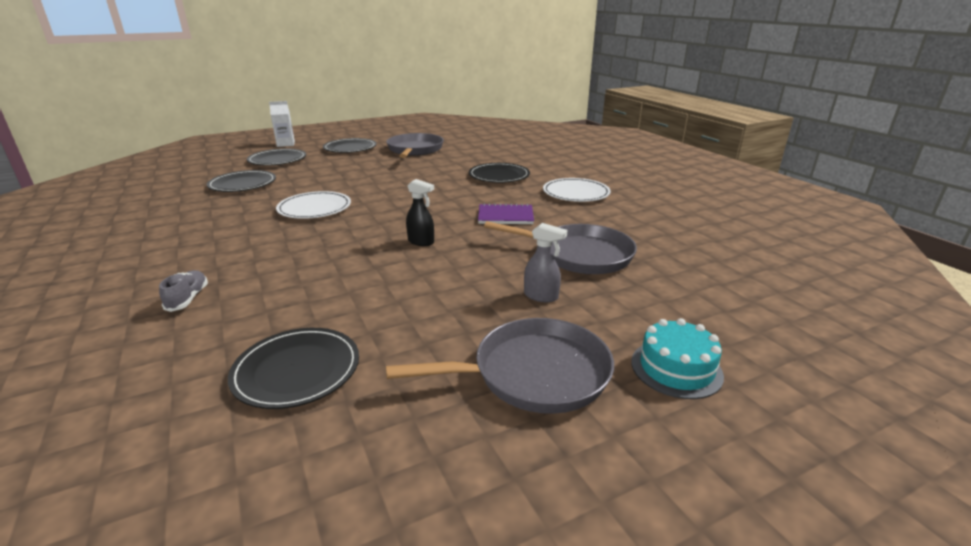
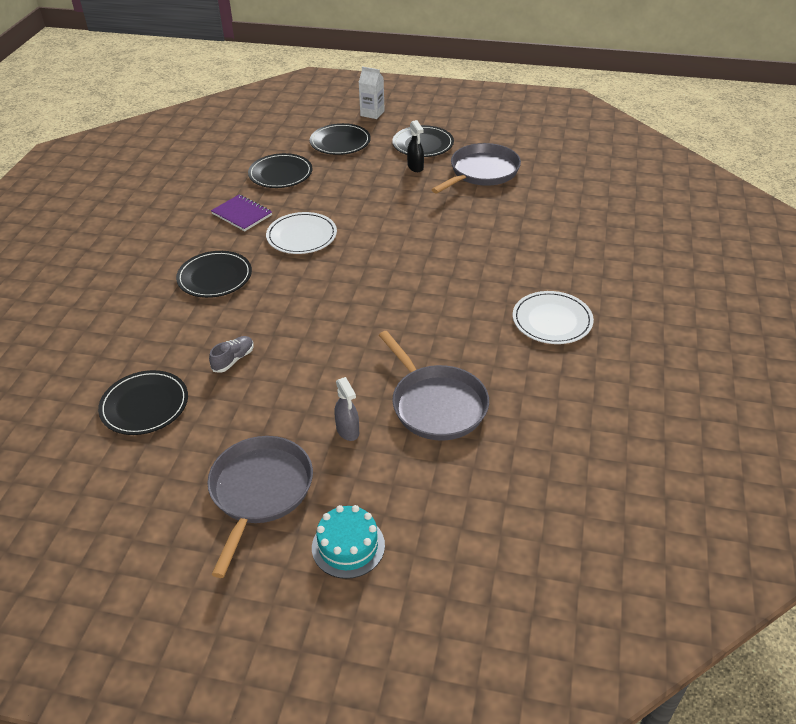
camera: 40 degrees right, 15 degrees up
grey shoe [159,270,208,312] -> grey shoe moved to [209,336,254,373]
grey pan [386,318,614,414] -> grey pan turned 105 degrees counterclockwise [207,436,313,578]
black spray bottle [406,179,434,246] -> black spray bottle moved to [407,120,424,172]
black plate [469,163,530,183] -> black plate moved to [176,251,252,298]
purple notebook [478,203,534,224] -> purple notebook moved to [211,195,272,231]

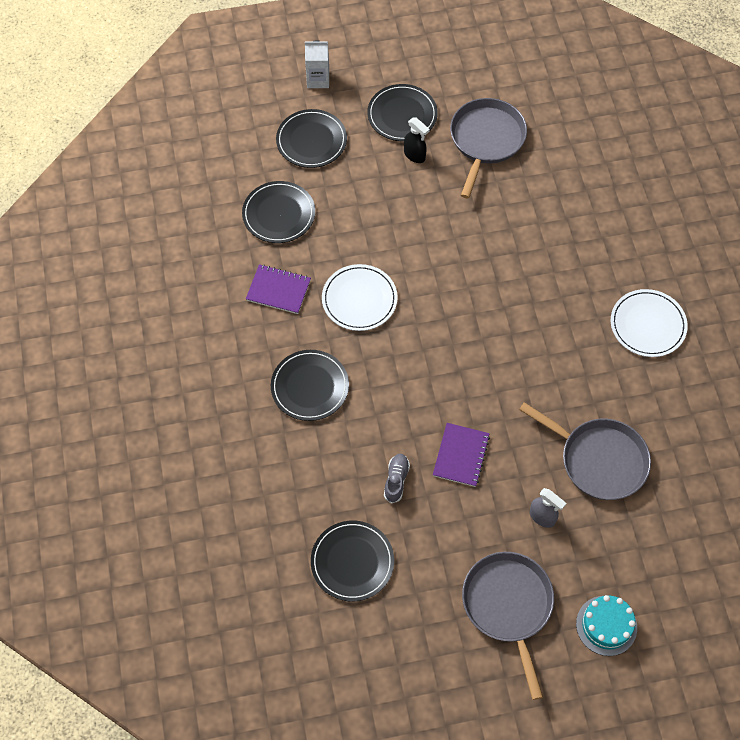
camera: 25 degrees left, 20 degrees up
none -> purple notebook [433,423,490,487]

